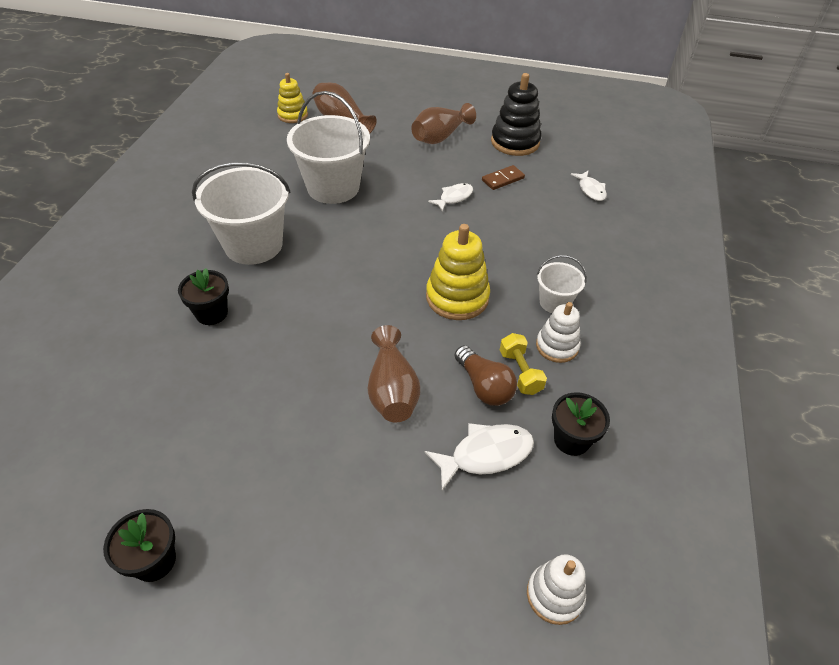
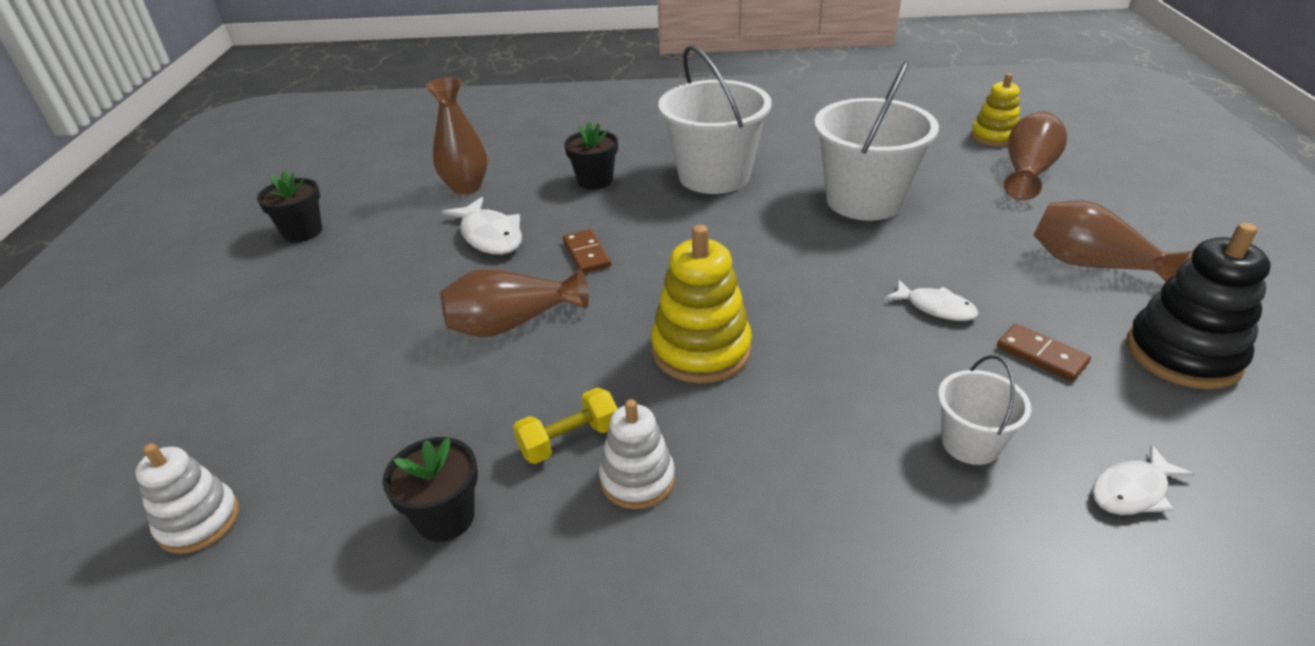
camera: 80 degrees right, 10 degrees down
white fish [425,423,534,491] -> white fish moved to [442,197,522,255]
brown light bulb [454,345,517,406] -> none
white bucket [537,255,587,313] -> white bucket moved to [938,355,1031,465]
none -> brown vase [426,77,487,195]
none -> brown domino [563,229,611,273]

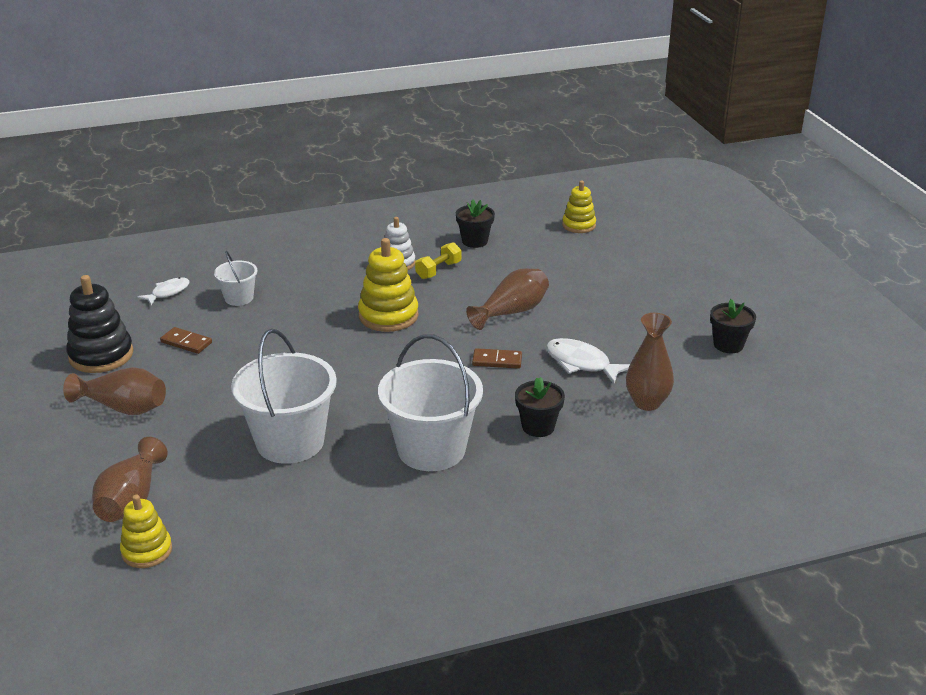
camera: 160 degrees right, 5 degrees down
white stacking toy [135,443,239,554] -> yellow stacking toy [562,181,596,233]
brown domino [563,229,611,273] -> brown domino turned 45 degrees counterclockwise [472,348,522,369]
white fish [885,279,978,321] -> none

